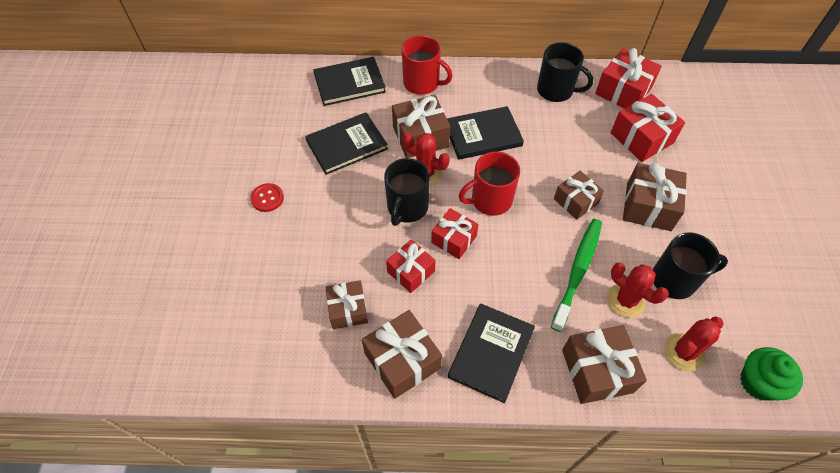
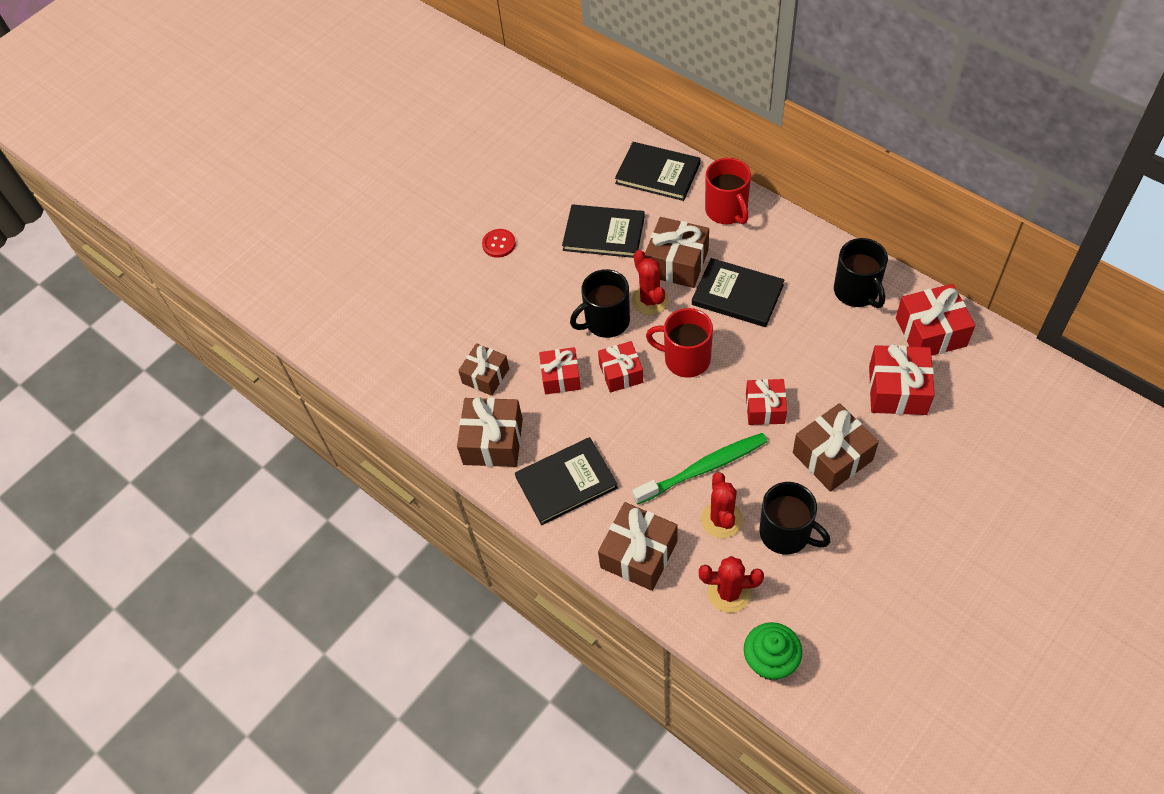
camera: 45 degrees right, 0 degrees up
brown gift [554,171,604,220] -> red gift [746,379,787,425]

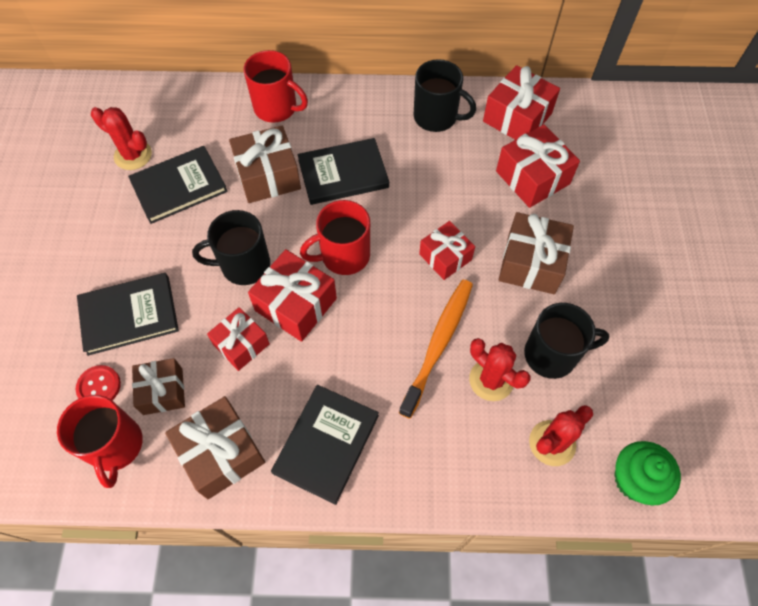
camera: 45 degrees left, 5 degrees up
red button [482,229,516,258] -> red button moved to [76,365,121,400]
black mug [570,269,630,338] -> black mug turned 60 degrees clockwise [192,210,270,285]
red gift [598,341,643,393] -> red gift [248,249,337,342], size x1.50
brown gift [598,502,678,591] -> none
black book [615,142,700,201] -> black book moved to [77,273,179,356]
red cactus [632,250,669,315] -> red cactus moved to [91,107,152,170]
green toothbrush [632,433,767,504] -> orange toothbrush [399,280,473,419]
none -> red mug [57,395,143,488]

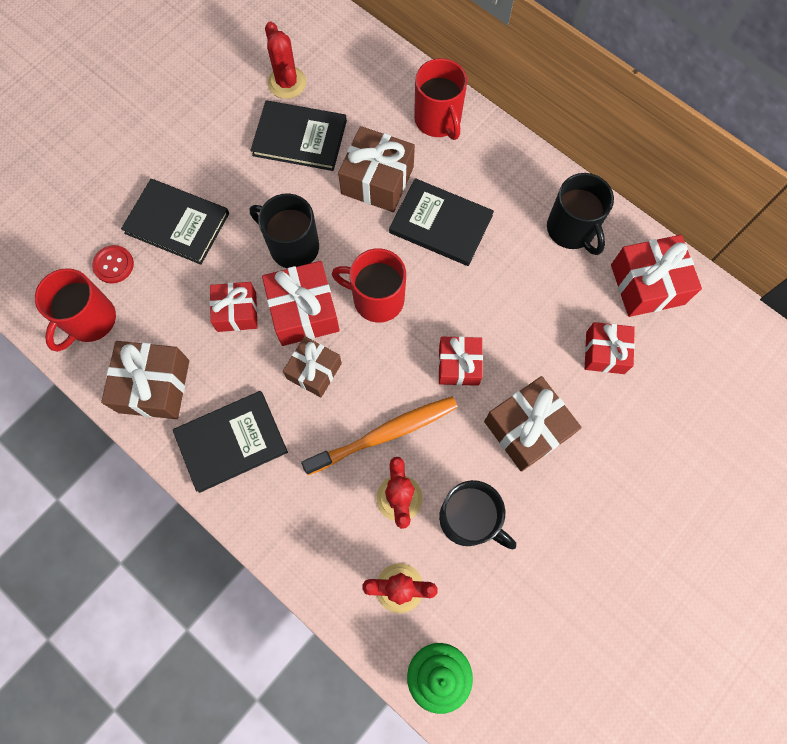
camera: 40 degrees right, 10 degrees up
brown gift [132,358,185,415] -> brown gift moved to [283,336,342,397]
red gift [496,125,580,208] -> red gift [585,322,635,374], size x0.67

